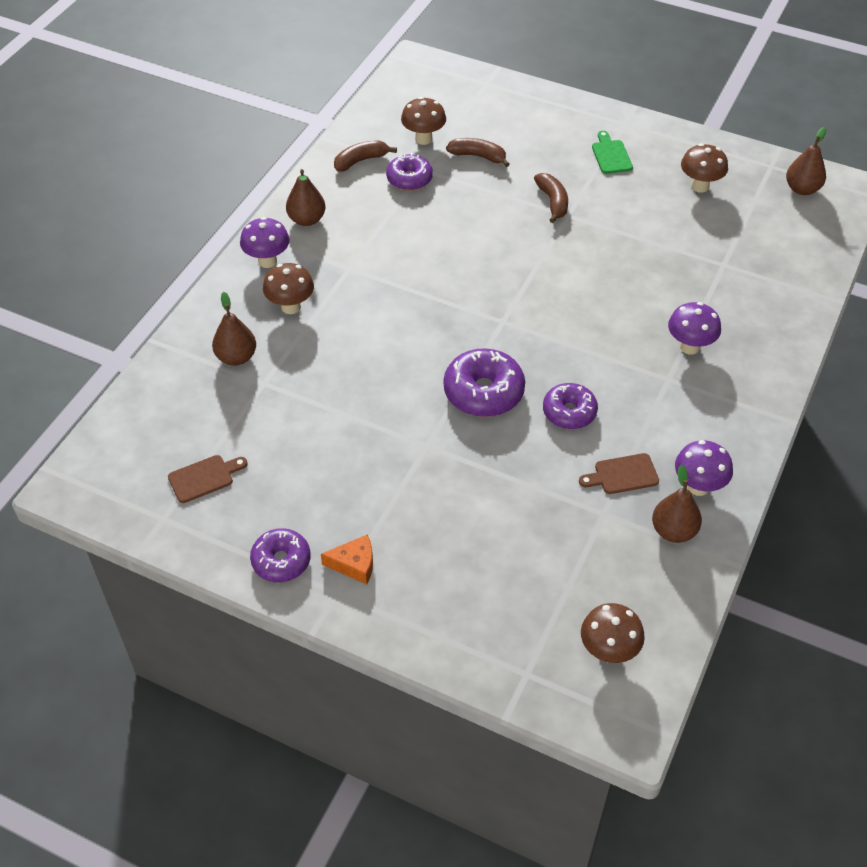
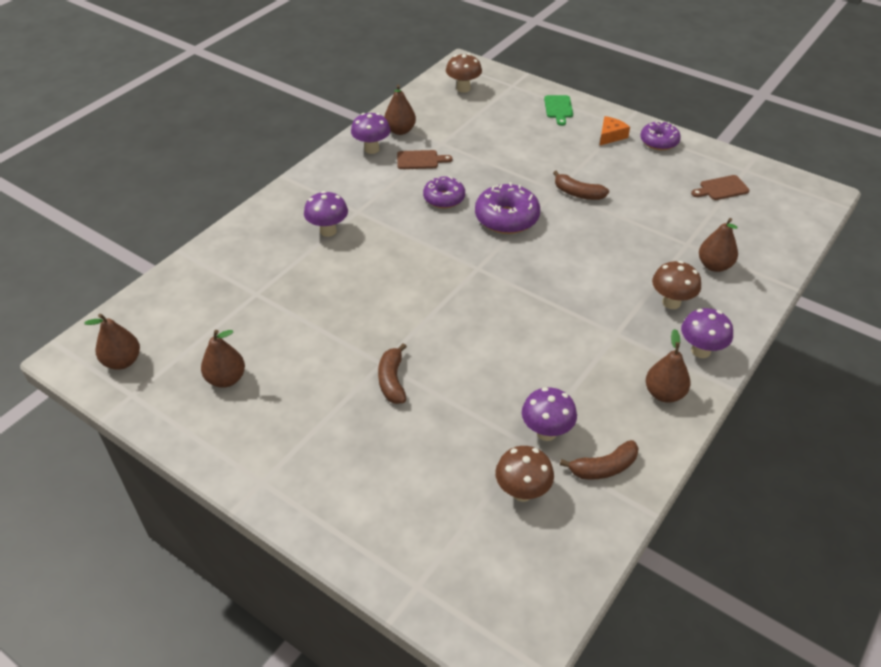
camera: 170 degrees left, 5 degrees down
orange cheese [321,534,373,584] -> orange cheese turned 120 degrees clockwise [599,116,630,146]
purple donut [386,153,433,191] -> purple mushroom [522,387,577,441]
brown banana [446,138,510,167] -> brown banana moved to [553,170,609,200]
green cutting board [592,131,633,174] -> green cutting board moved to [544,95,573,126]
brown mushroom [681,144,728,193] -> brown pear [201,330,245,388]

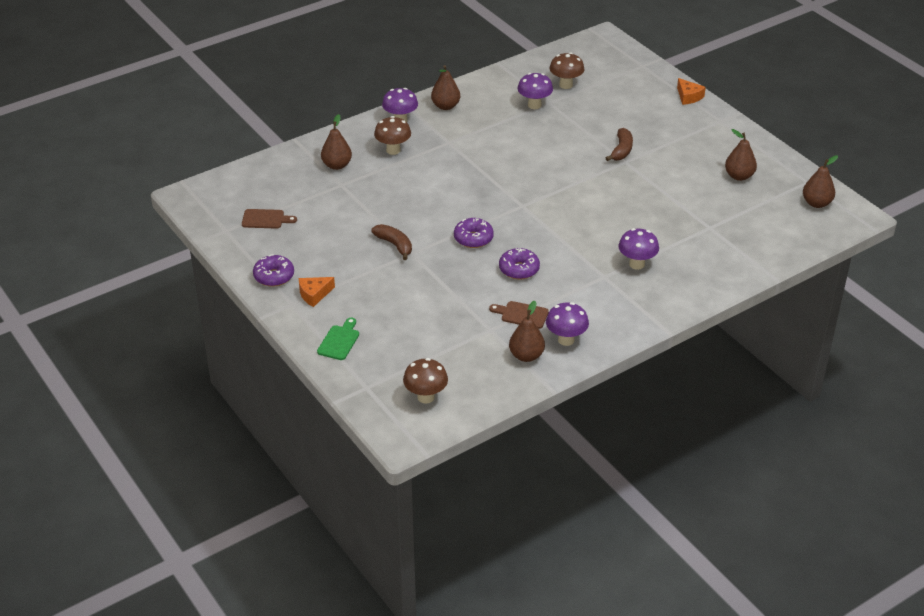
camera: 160 degrees left, 5 degrees down
purple donut [475,182,540,234] -> purple donut [454,218,494,248], size x0.66
brown banana [560,440,639,480] -> none
none -> orange cheese [677,78,706,105]

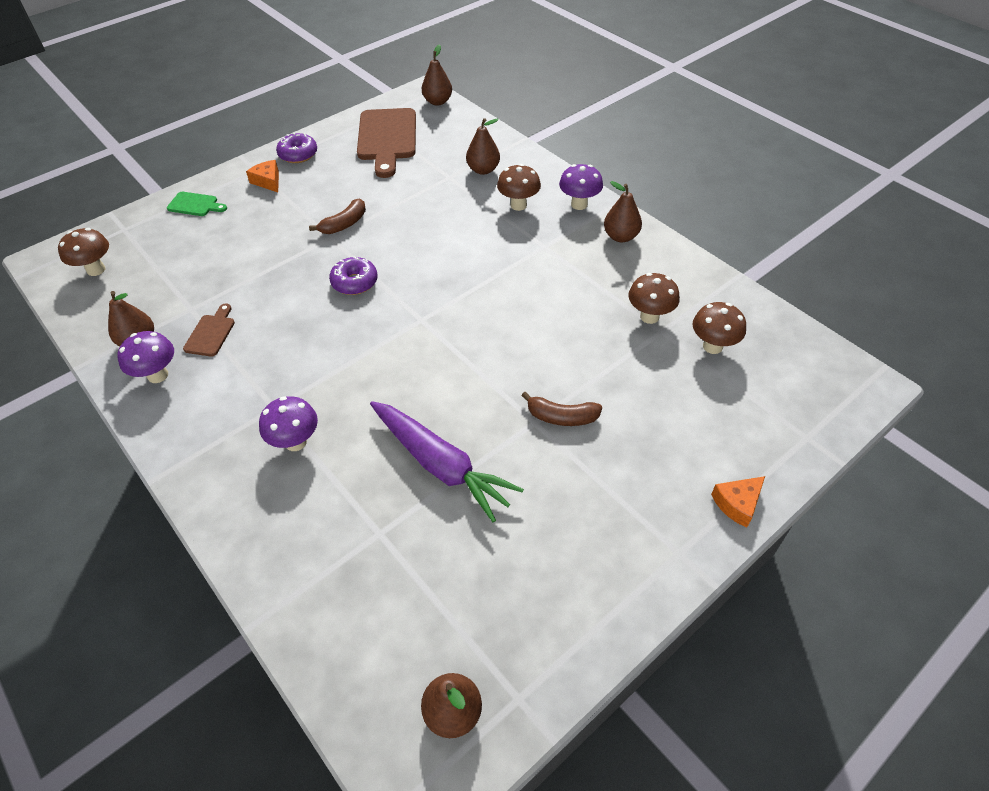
camera: 85 degrees right, 10 degrees up
brown cutting board [242,209,297,229] -> brown cutting board [357,108,416,178], size x2.09
purple donut [499,248,540,280] -> none
purple mushroom [518,73,553,109] -> brown mushroom [628,273,680,324]
brown pear [725,129,757,181] -> brown pear moved to [422,44,452,106]
none -> purple carrot [370,401,524,522]

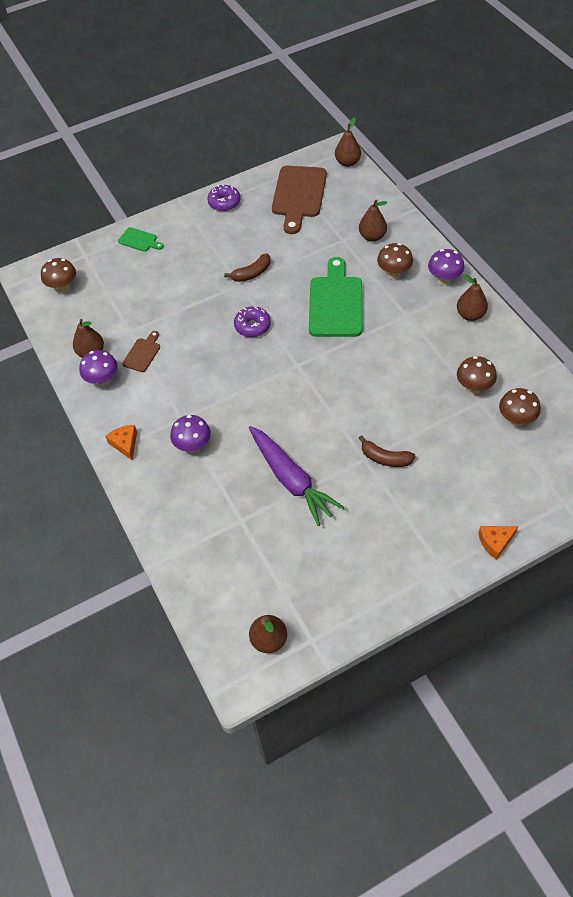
camera: 15 degrees right, 5 degrees up
orange cheese [246,160,279,192] -> orange cheese moved to [105,425,137,460]
none -> green cutting board [309,257,363,337]

